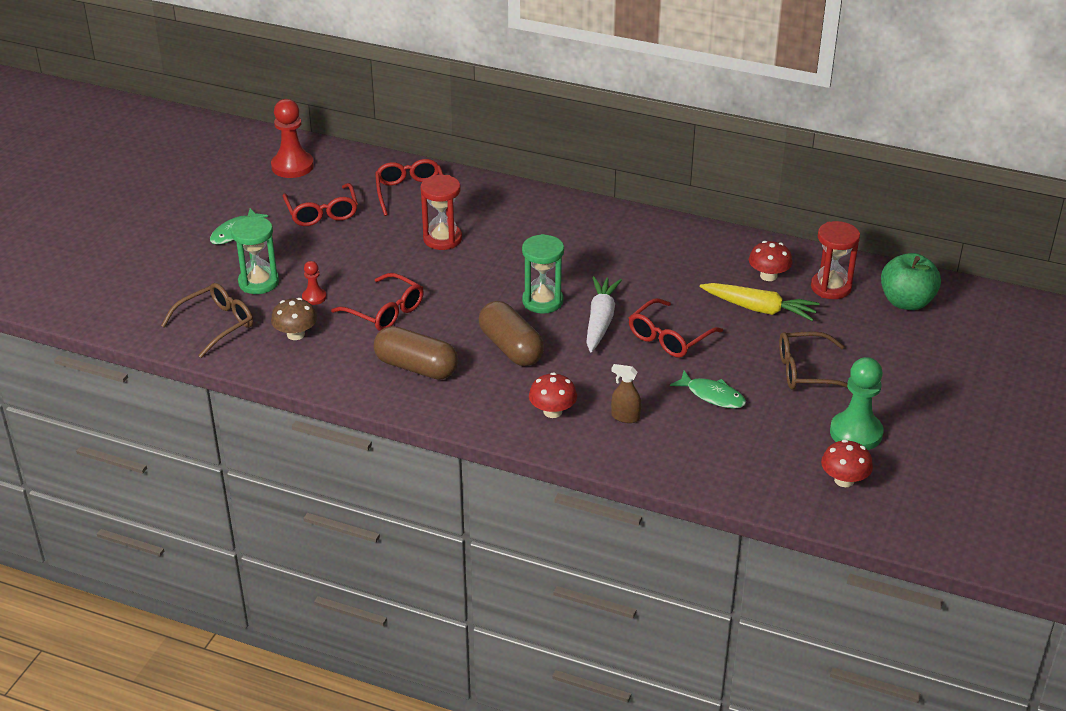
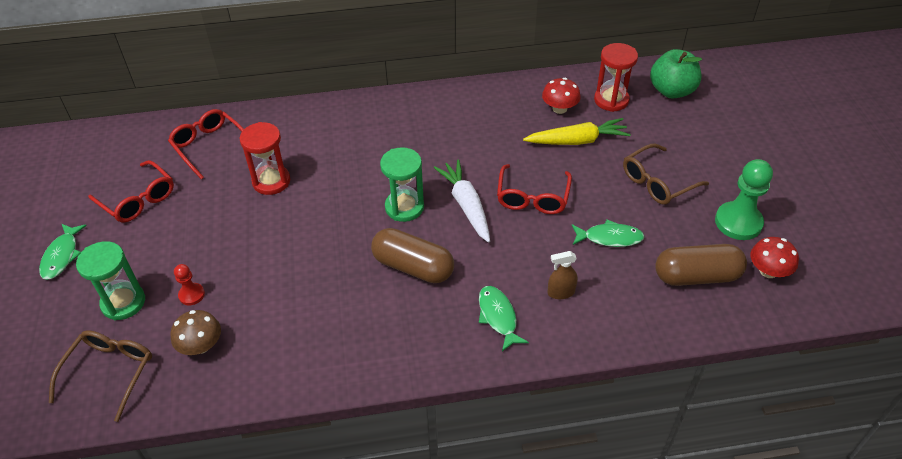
camera: 30 degrees left, 10 degrees up
red pawn [271,99,314,178] -> none
red glasses [331,273,424,331] -> none
brown capsule [374,326,458,380] -> brown capsule moved to [655,244,747,286]
red mushroom [529,372,577,418] -> green fish [479,286,529,352]

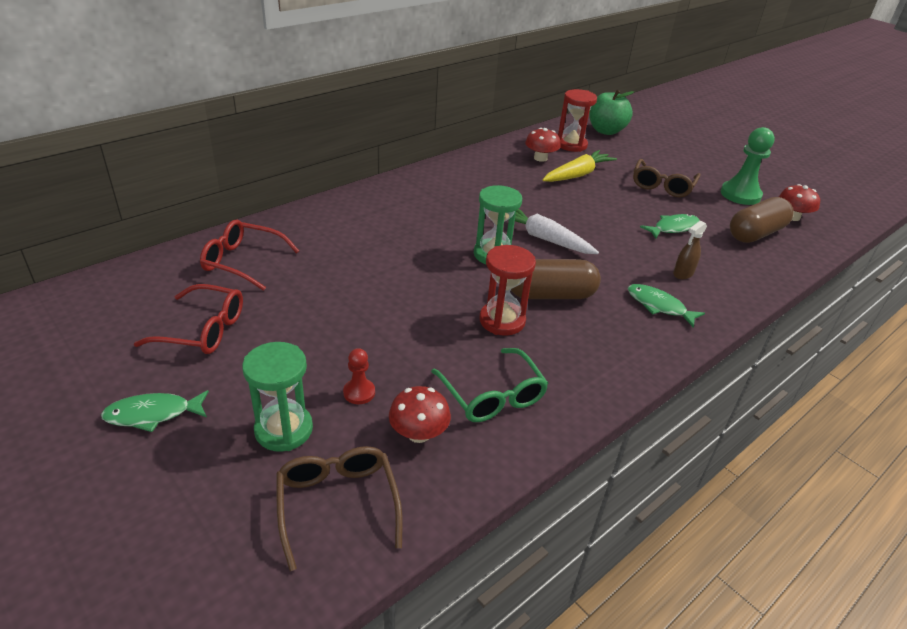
camera: 35 degrees left, 10 degrees down
green fish [39,224,87,280] -> green fish turned 105 degrees clockwise [101,390,209,432]
brown mushroom [170,310,221,355] -> red mushroom [389,386,451,443]
red hourglass [240,122,290,195] -> red hourglass moved to [479,245,536,336]
red glasses [497,164,572,214] -> none
none -> green glasses [431,348,549,422]

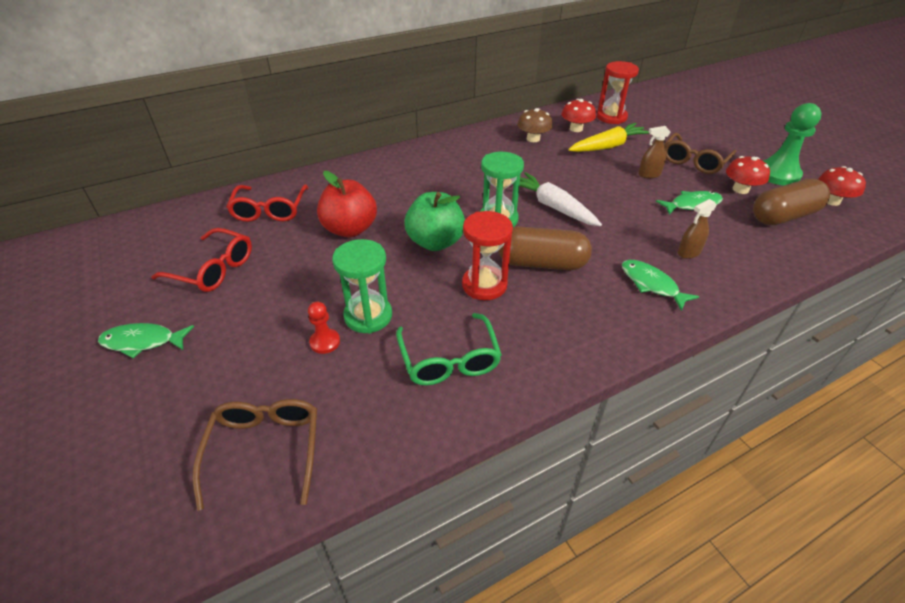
camera: 15 degrees right, 5 degrees up
red glasses [200,220,299,291] -> red glasses turned 120 degrees counterclockwise [226,185,308,222]
green hourglass [242,342,313,452] -> green hourglass moved to [332,239,392,334]
red mushroom [389,386,451,443] -> red mushroom moved to [726,156,770,194]
green apple [589,90,634,135] -> green apple moved to [404,192,465,251]
none -> red apple [317,171,377,237]
none -> brown mushroom [517,108,553,142]
none -> brown spray bottle [638,126,670,178]

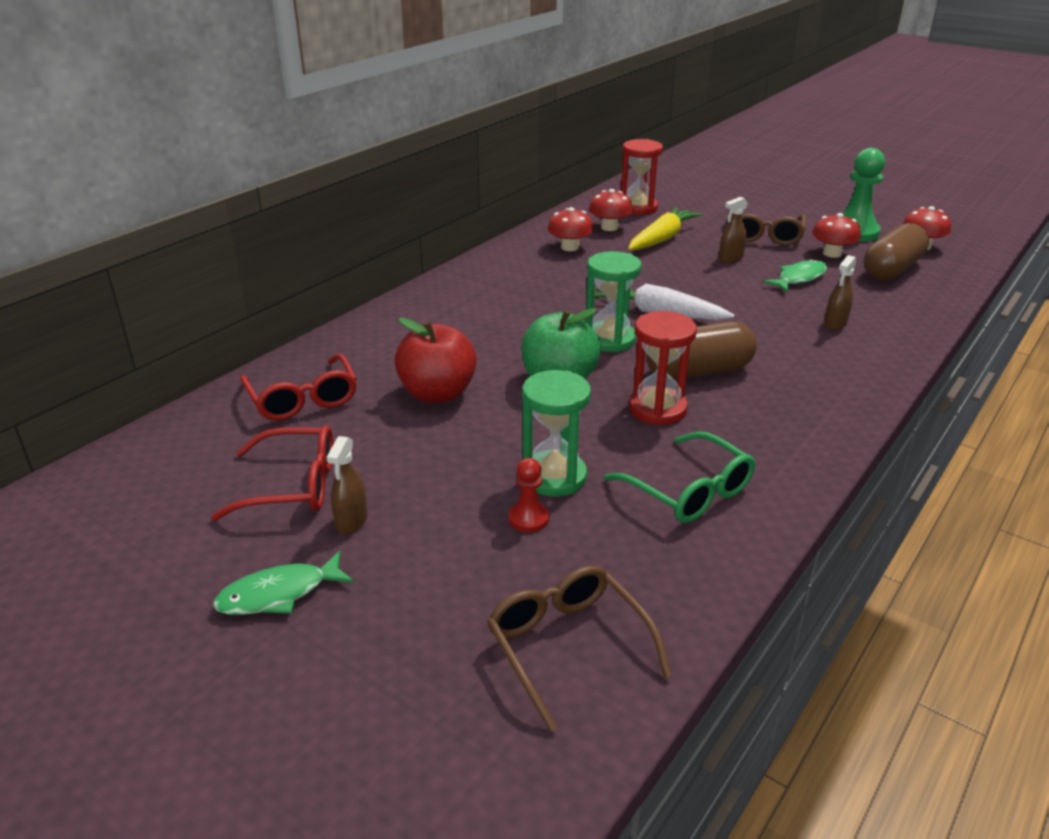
camera: 25 degrees left, 10 degrees down
brown mushroom [517,108,553,142] -> red mushroom [548,207,594,251]
green fish [622,260,699,311] -> none
none -> brown spray bottle [326,436,368,534]

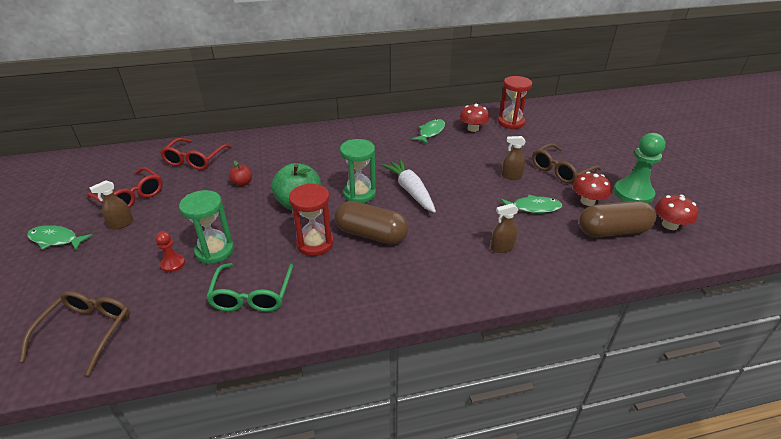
camera: 40 degrees right, 5 degrees up
red apple [395,318,477,403] -> red apple [229,160,252,187], size x0.49
red mushroom [548,207,594,251] -> green fish [412,119,445,144]
yellow carrot [628,207,702,250] -> none

